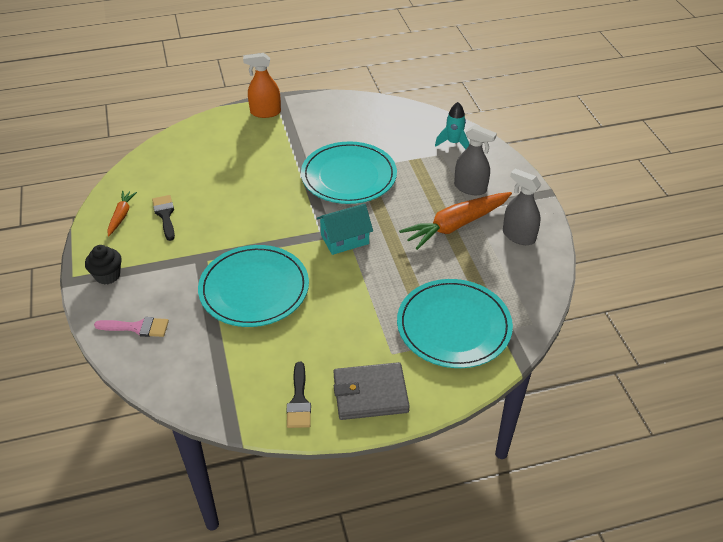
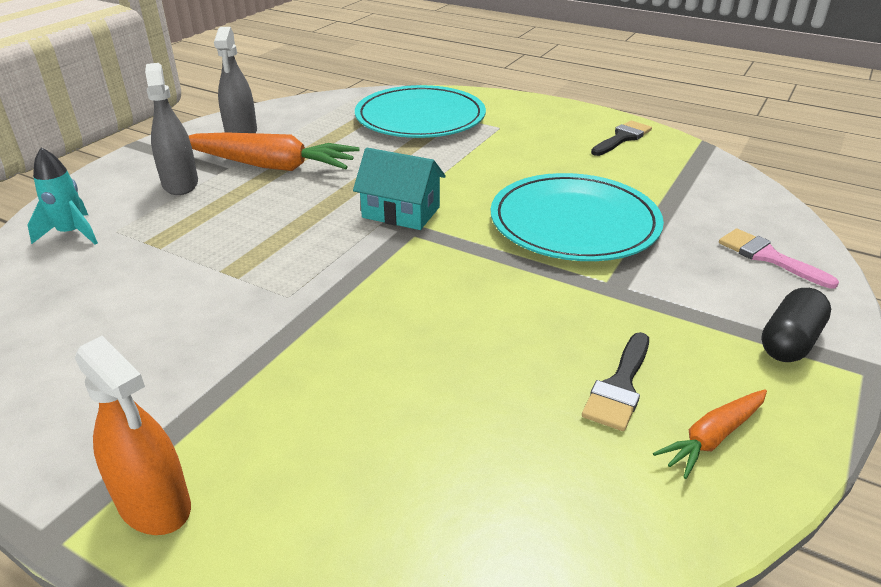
camera: 135 degrees left, 10 degrees down
black cupcake [85,245,122,285] -> black capsule [761,288,831,362]
turquoise plate [301,141,397,204] -> none
grey wallet [333,362,410,420] -> none

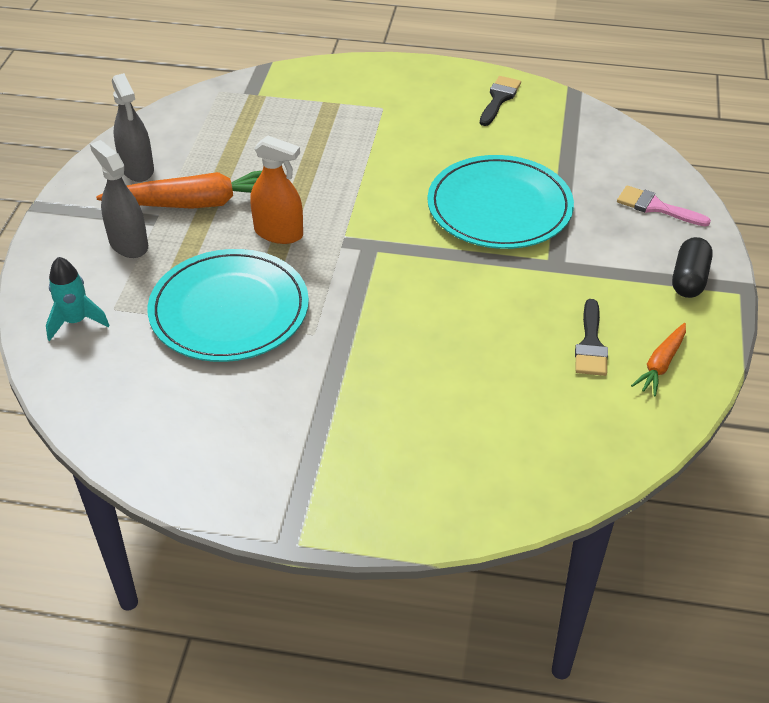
camera: 20 degrees left, 10 degrees up
orange spray bottle [75,336,191,535] -> orange spray bottle moved to [250,136,303,244]
turquoise house [353,148,446,230] -> none
turquoise plate [355,85,486,138] -> turquoise plate moved to [148,249,309,362]

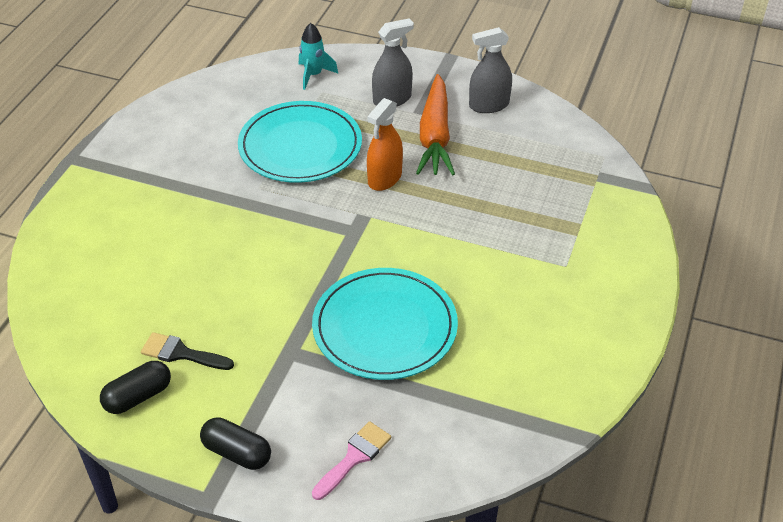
camera: 100 degrees right, 0 degrees up
black brush [480,76,521,126] -> none
orange carrot [631,323,686,396] -> black capsule [100,361,171,414]

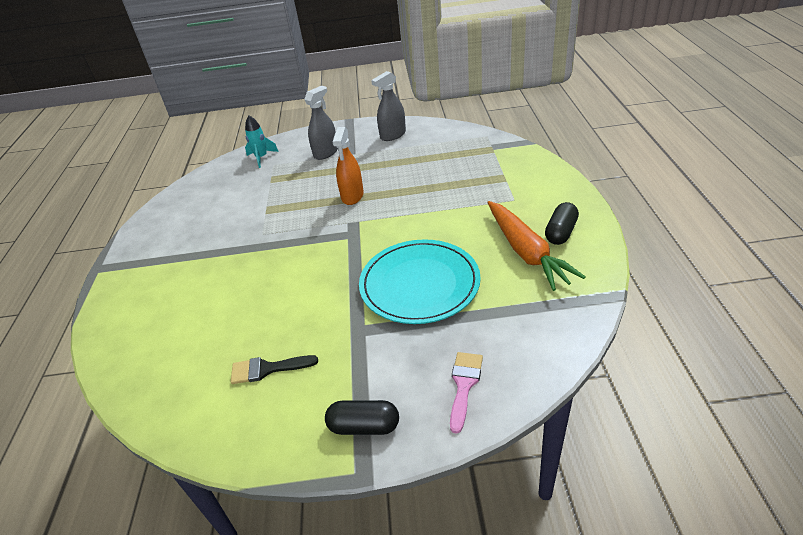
camera: 20 degrees left, 5 degrees down
black capsule [100,361,171,414] -> black capsule moved to [545,202,579,245]
turquoise plate [238,101,362,183] -> none
orange carrot [416,74,455,175] -> orange carrot moved to [487,201,586,291]

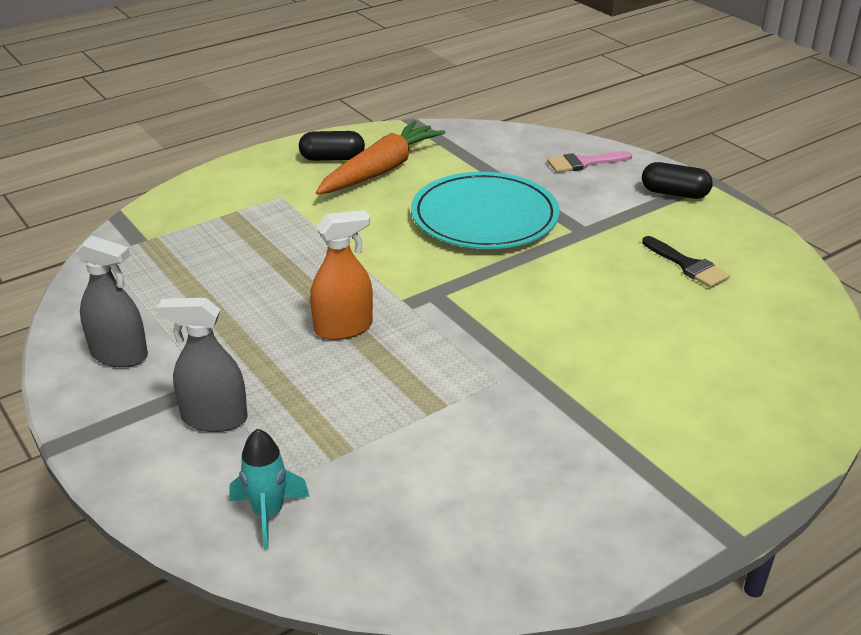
camera: 125 degrees left, 5 degrees down
black capsule [325,400,399,435] -> black capsule turned 45 degrees counterclockwise [642,162,713,199]

